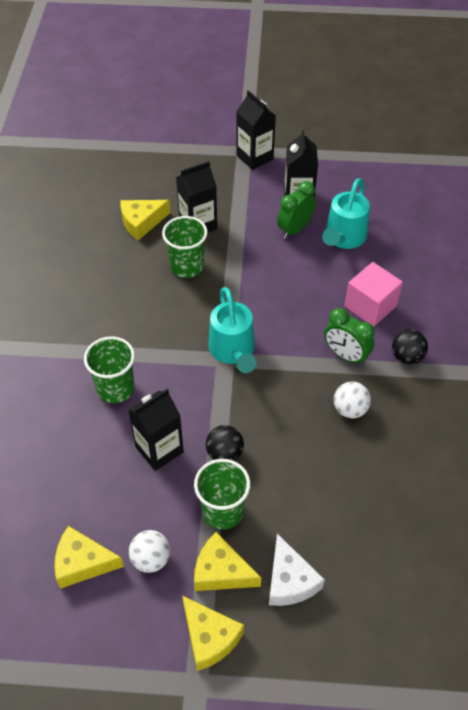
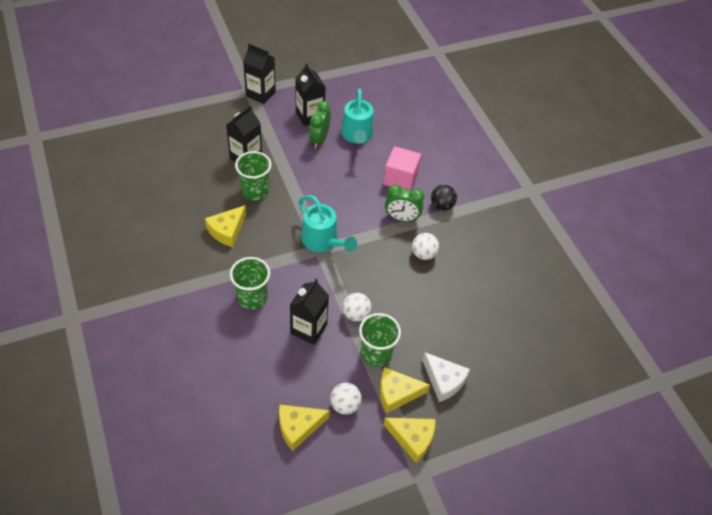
camera: 30 degrees left, 0 degrees up
yellow cheese [120,200,170,240] -> yellow cheese moved to [205,205,246,247]
black ball [206,425,244,461] -> white ball [343,293,372,322]

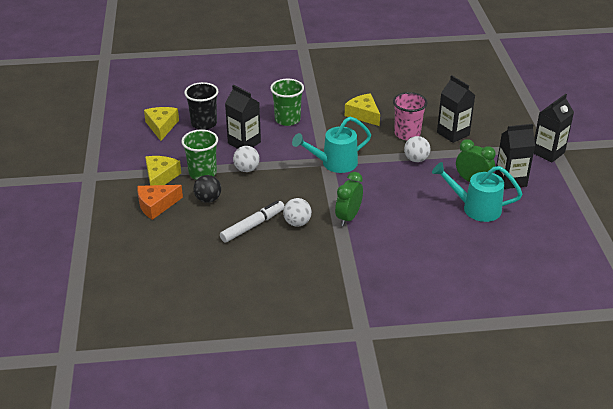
camera: 110 degrees right, 15 degrees down
green cup [235,151,271,201] -> pink cup [393,92,428,140]
white ball [330,383,362,415] -> white ball moved to [404,136,430,162]
pink cube [383,146,421,190] -> none
yellow cheese [384,418,435,463] -> none
white cheese [422,352,470,402] -> orange cheese [137,185,183,220]
black ball [431,185,457,210] -> black ball moved to [194,175,221,203]
none -> black cup [184,82,219,130]
none -> white marker [220,200,284,242]

